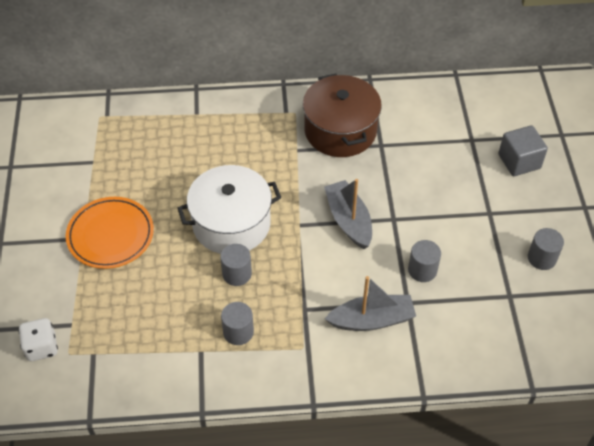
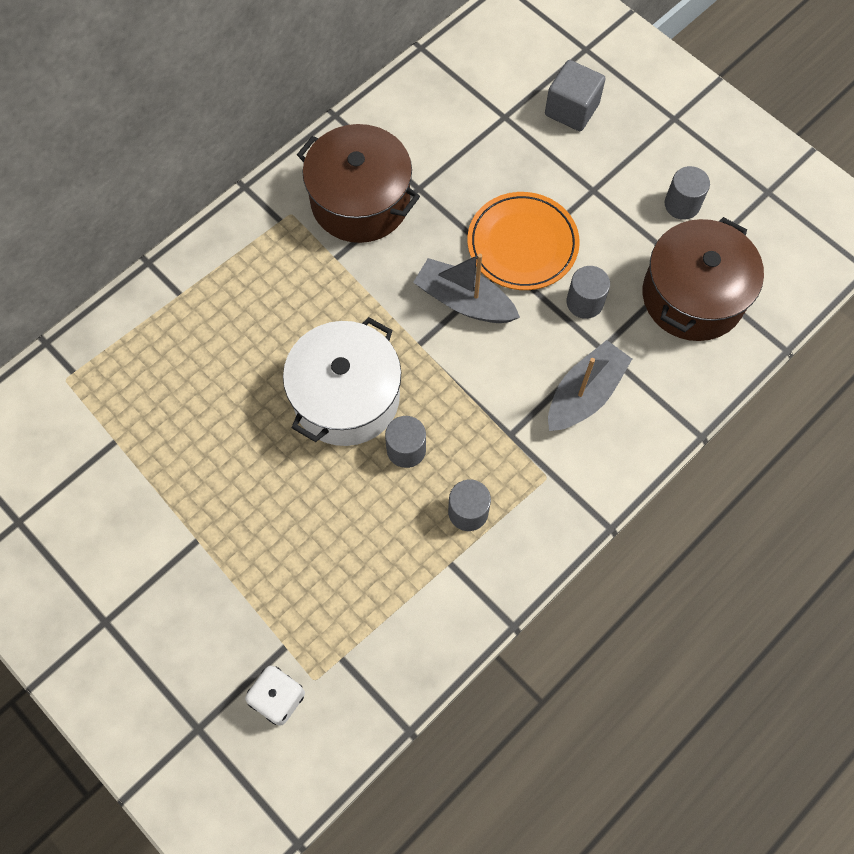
camera: 40 degrees left, 15 degrees up
orange plate [66,197,154,269] -> orange plate moved to [468,192,580,290]
none -> brown pot [643,217,764,341]

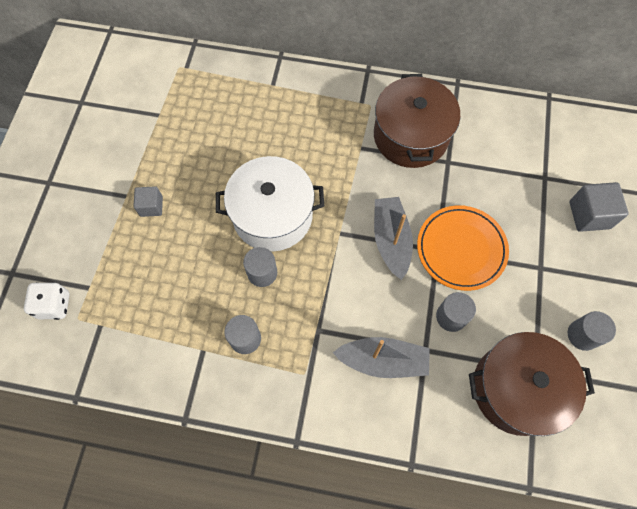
camera: 55 degrees right, 0 degrees up
none -> grey cube [133,186,163,217]

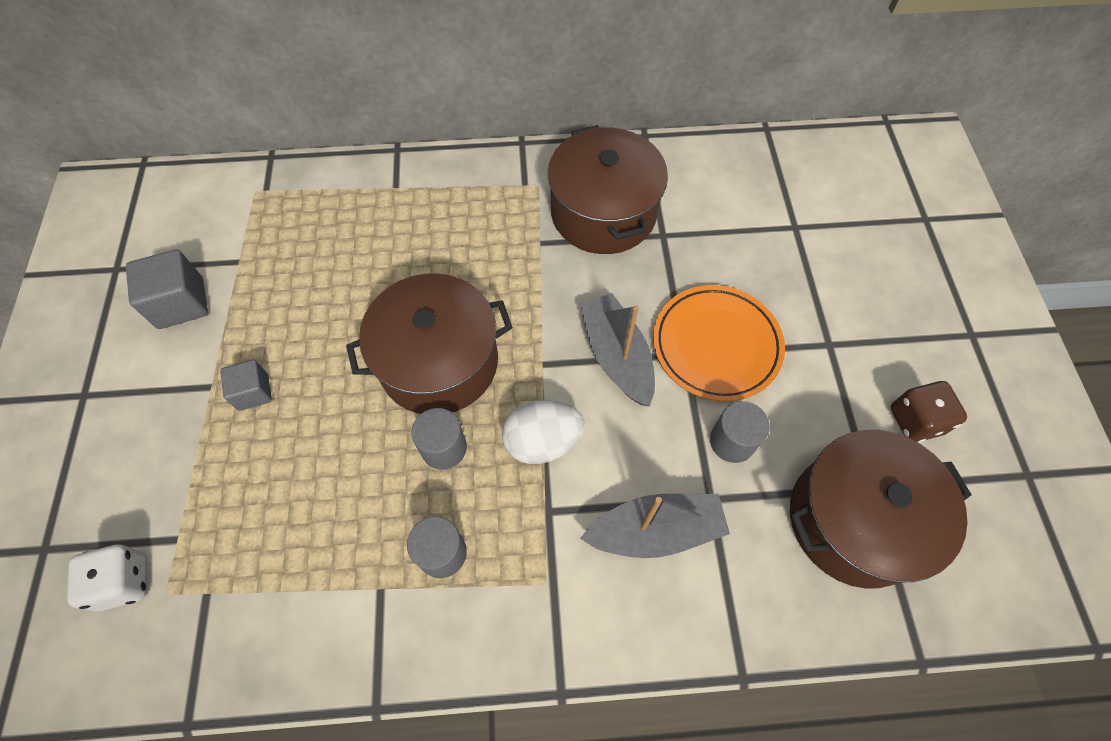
camera: 15 degrees left, 5 degrees down
white pot [216,156,324,251] -> brown pot [346,273,512,414]
grey cylinder [568,311,616,351] -> brown dice [891,381,967,442]
grey cube [570,182,628,232] -> grey cube moved to [126,249,208,329]
none -> white egg [502,400,585,464]

